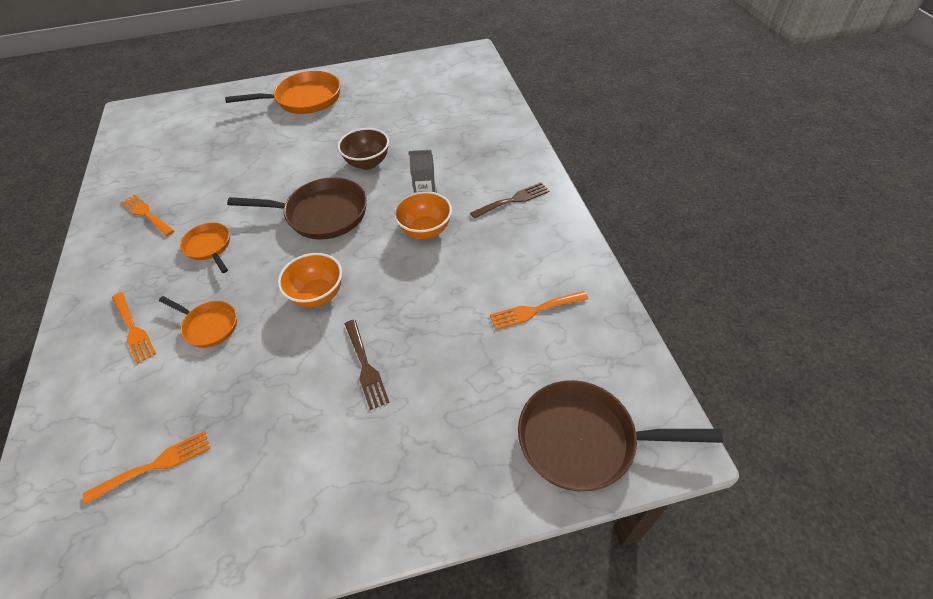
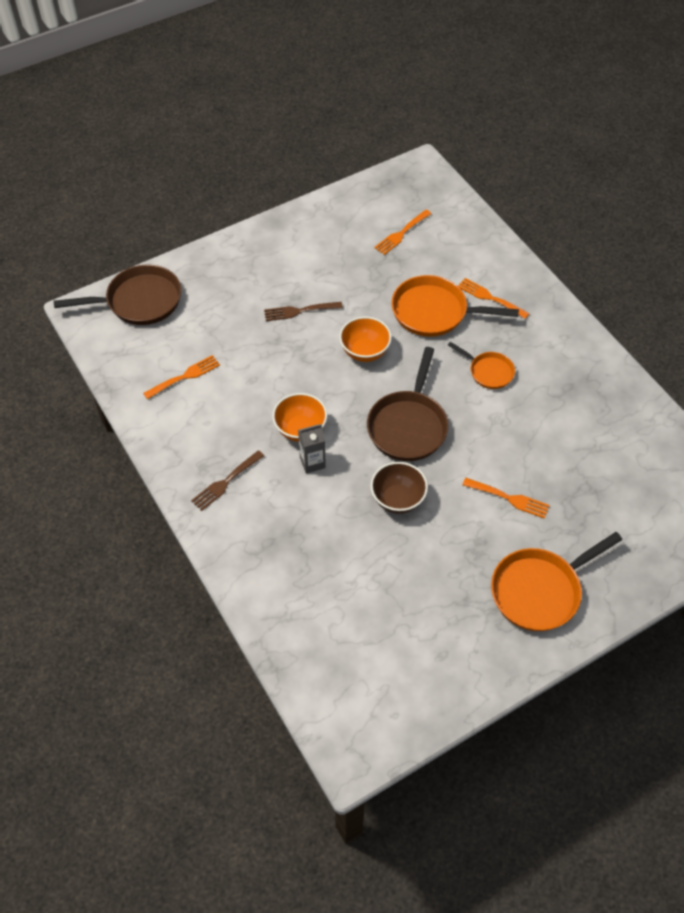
camera: 160 degrees right, 5 degrees up
orange fork [121,194,174,236] -> orange fork moved to [463,478,550,519]
orange pan [159,296,237,348] -> orange pan [391,275,519,337], size x1.76
brown pan [227,177,367,240] -> brown pan turned 60 degrees counterclockwise [367,347,449,461]
brown fork [345,320,390,410] -> brown fork turned 60 degrees counterclockwise [264,302,343,321]

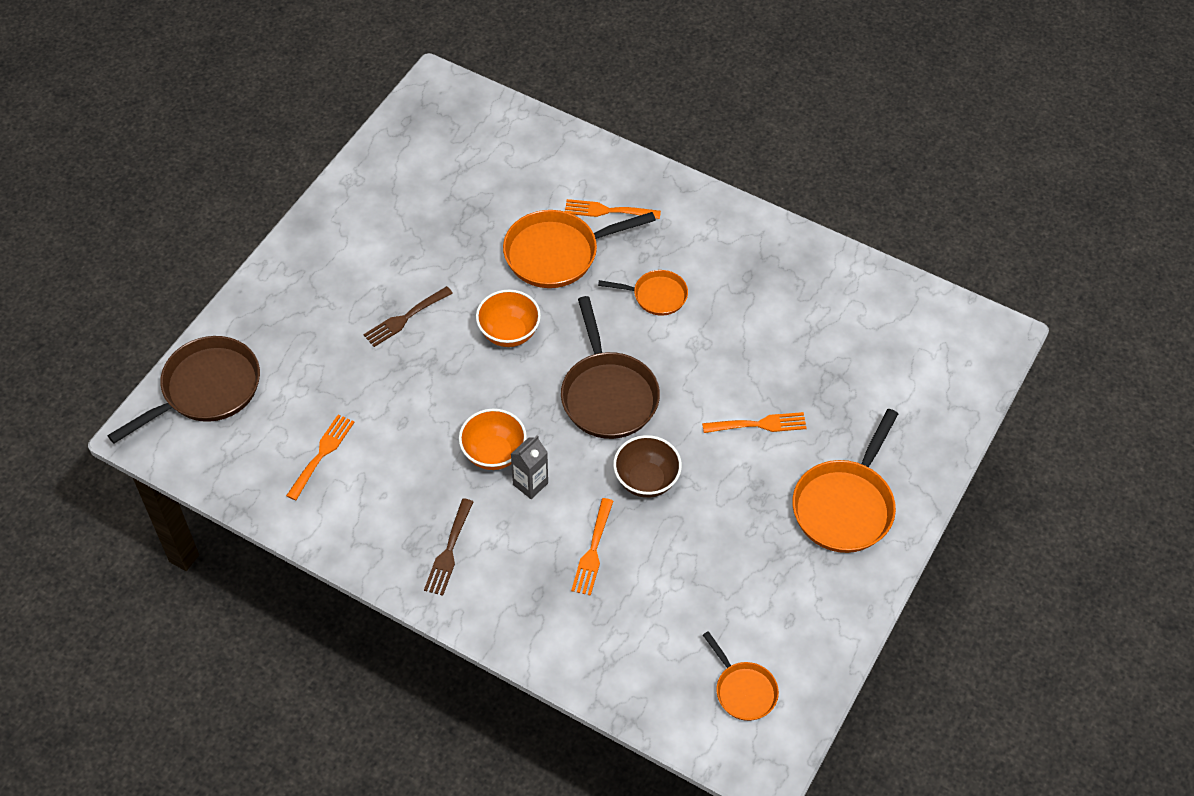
camera: 30 degrees left, 0 degrees up
orange fork [374,210,431,255] -> orange fork moved to [571,498,613,596]
none -> orange pan [703,631,779,721]

